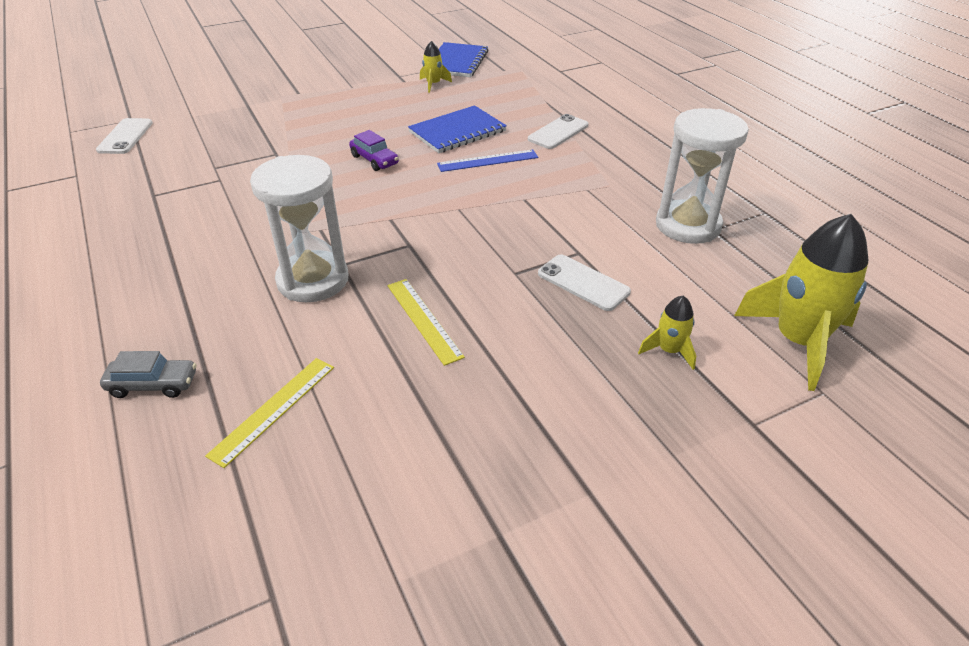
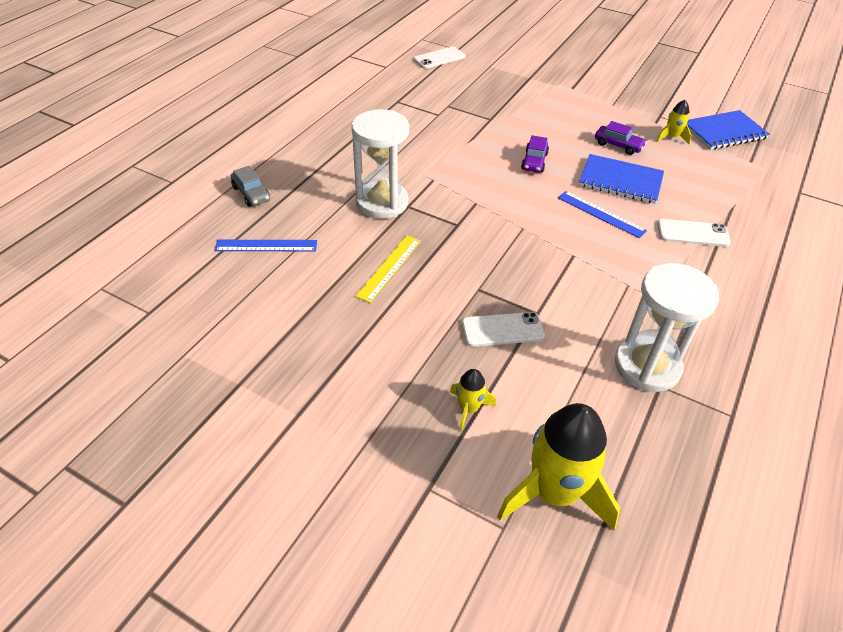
camera: 55 degrees right, 5 degrees up
yellow ruler [205,358,334,468] -> blue ruler [214,240,317,251]
white phone [538,254,631,311] -> white phone turned 75 degrees clockwise [462,312,545,347]
none -> purple car [595,121,647,155]

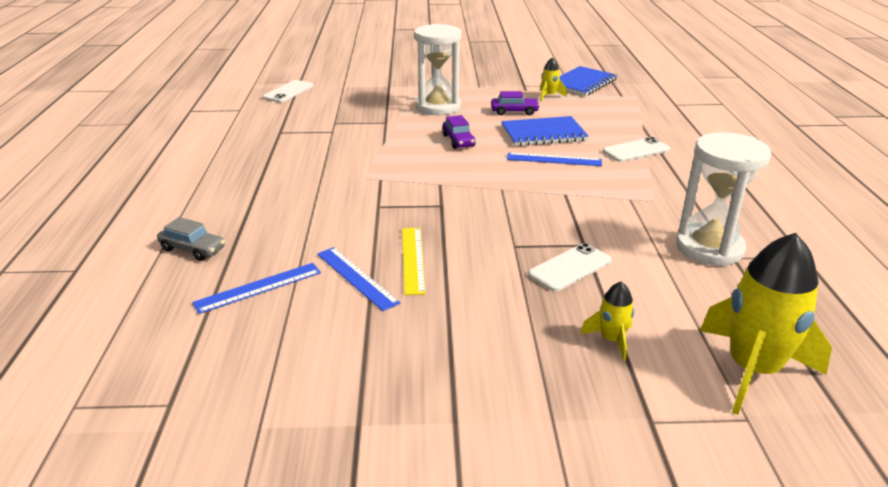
camera: 30 degrees left, 15 degrees down
white hourglass [351,109,409,219] -> white hourglass moved to [414,24,462,115]
none -> blue ruler [317,247,400,311]

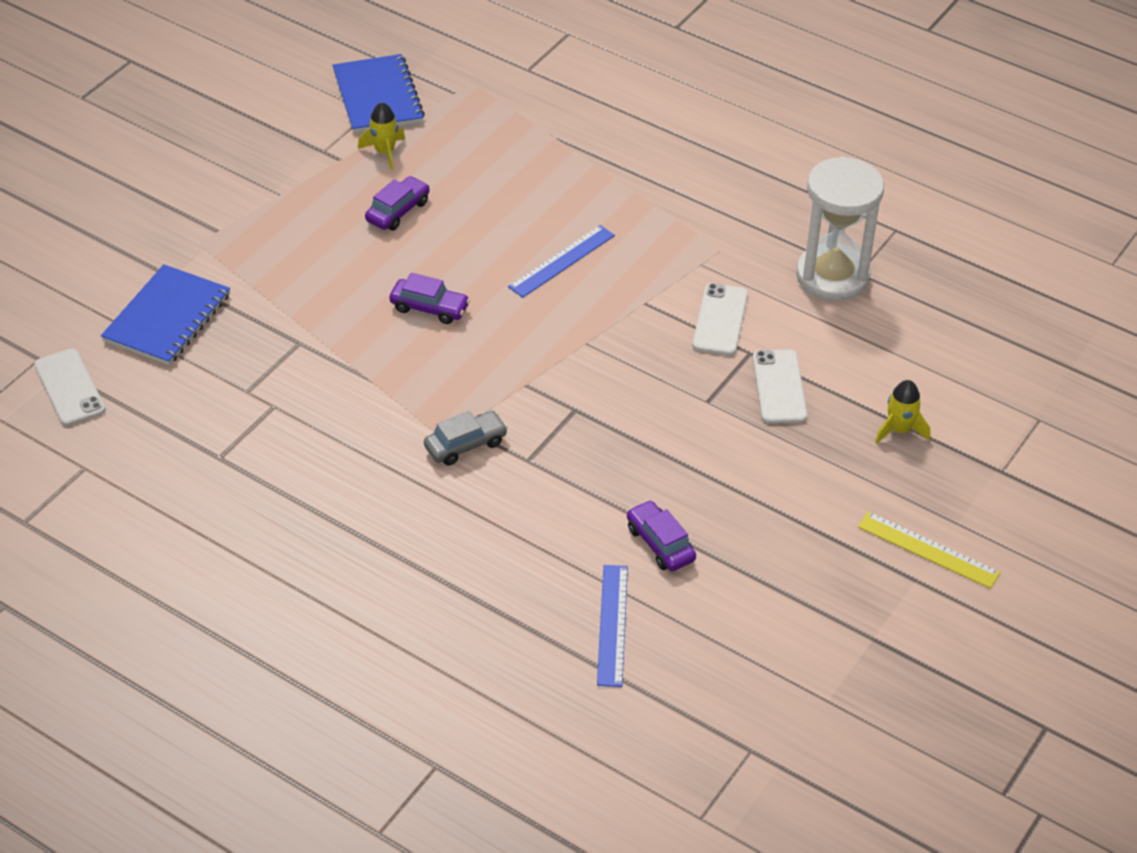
camera: 55 degrees left, 15 degrees up
grey car [157,217,225,261] -> grey car moved to [424,411,508,466]
blue ruler [317,247,400,311] -> purple car [627,500,696,571]
yellow ruler [402,228,426,295] -> yellow ruler moved to [858,511,1001,589]
white hourglass [414,24,462,115] -> none
blue notebook [501,116,588,146] -> blue notebook moved to [101,264,230,365]
white phone [603,137,670,162] -> white phone moved to [692,283,748,355]
yellow rocket [700,233,832,415] -> none

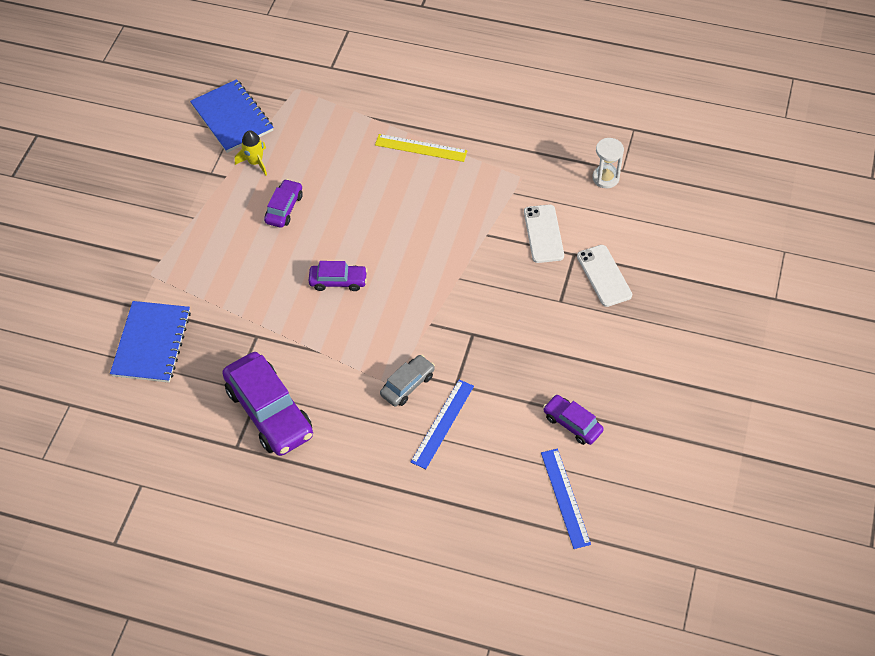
camera: 15 degrees left, 10 degrees up
white phone [34,349,106,426] -> none
blue ruler [508,225,615,298] -> blue ruler moved to [411,380,474,469]
white hourglass [796,156,884,301] -> white hourglass [592,138,624,188], size x0.51
yellow ruler [858,511,1001,589] -> yellow ruler moved to [375,134,468,162]
yellow rocket [875,380,930,444] -> none
none -> purple car [222,352,313,456]

